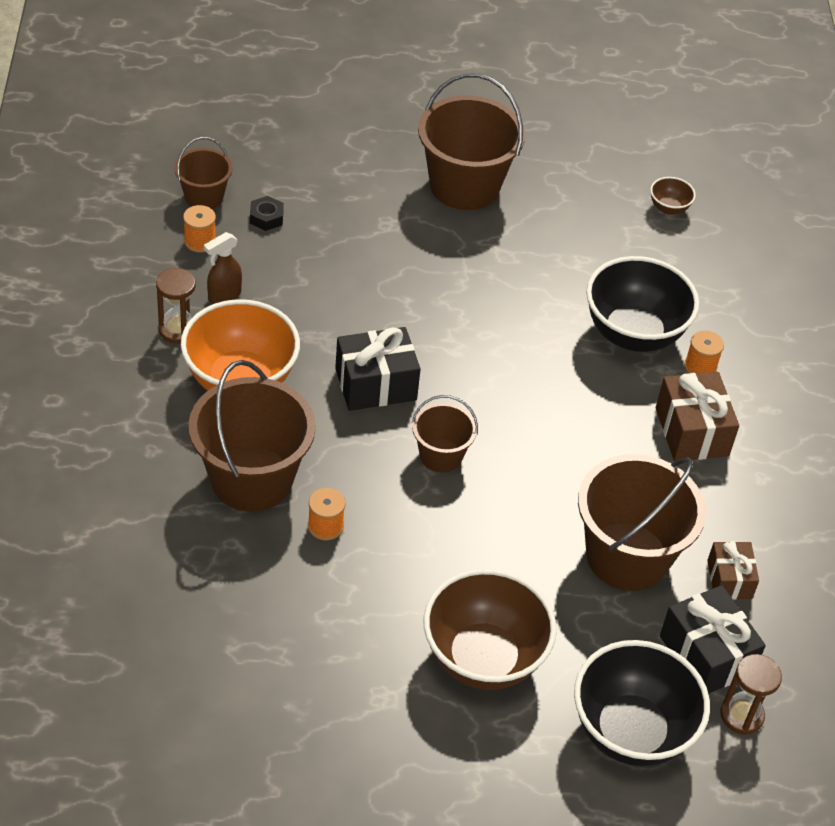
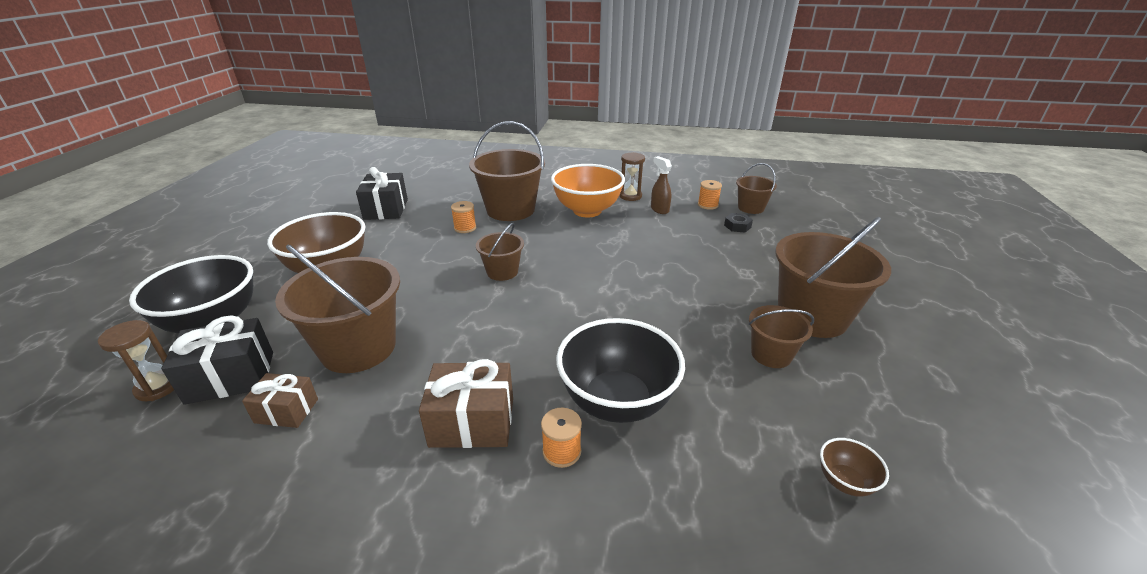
camera: 105 degrees right, 15 degrees down
black gift [335,327,421,411] -> black gift moved to [356,167,408,220]
none -> brown bucket [749,305,814,368]

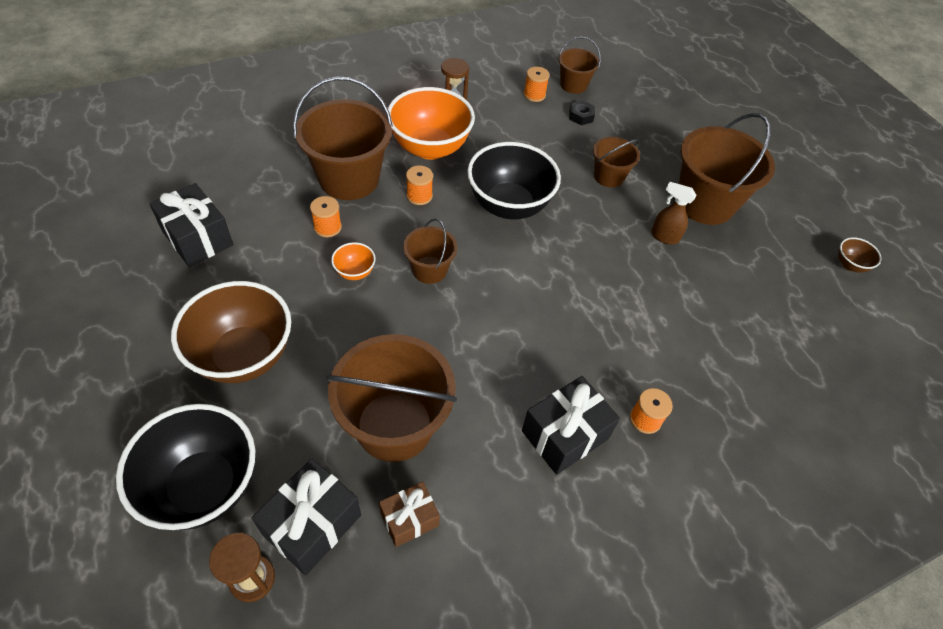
camera: 40 degrees left, 20 degrees up
brown gift [419,359,513,448] -> black gift [522,376,620,475]
black bowl [556,318,685,423] -> black bowl moved to [467,142,561,220]
brown spray bottle [651,156,672,214] -> brown spray bottle moved to [651,181,696,244]
brown bucket [749,305,814,368] -> brown bucket moved to [593,137,640,187]
brown bowl [820,438,889,497] -> brown bowl moved to [838,237,882,273]
none -> orange bowl [331,242,376,280]
none -> orange spool [406,165,433,205]

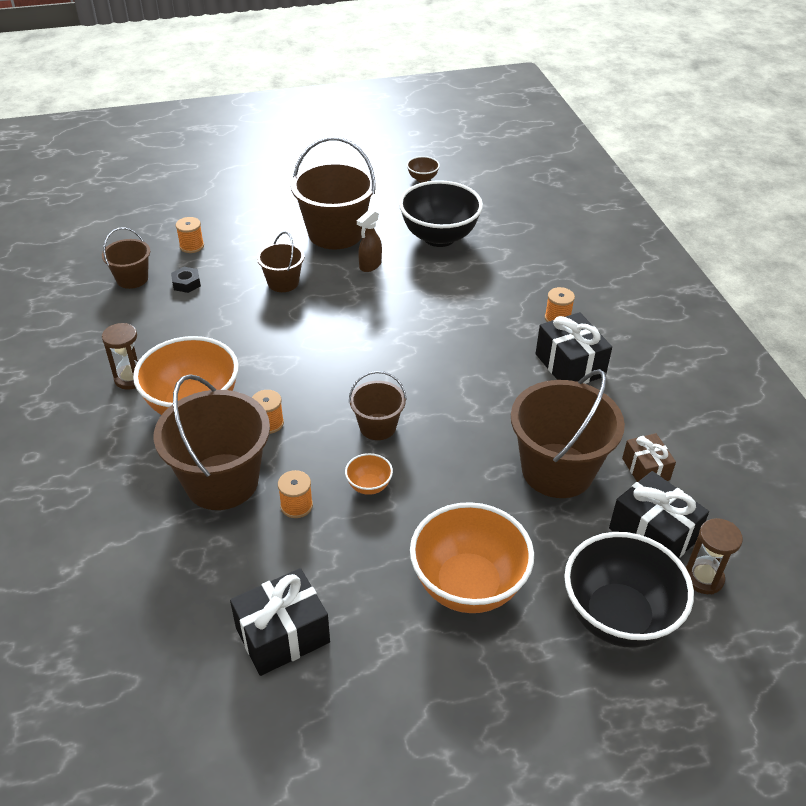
camera: 75 degrees left, 10 degrees down
brown bowl [171,281,291,383] -> orange bowl [410,502,534,613]
black bowl [467,142,561,220] -> black bowl moved to [399,180,483,247]
orange spool [524,67,550,102] -> orange spool moved to [176,217,204,253]

